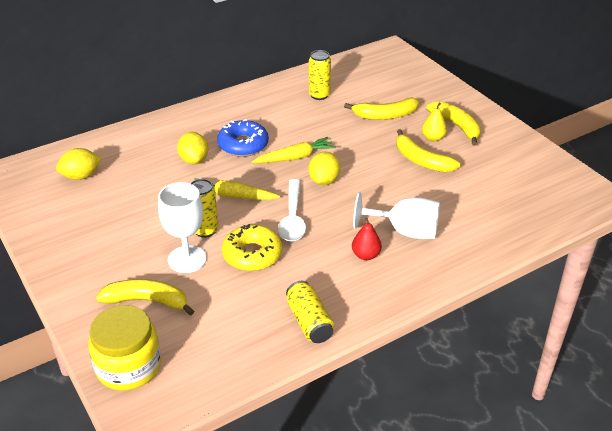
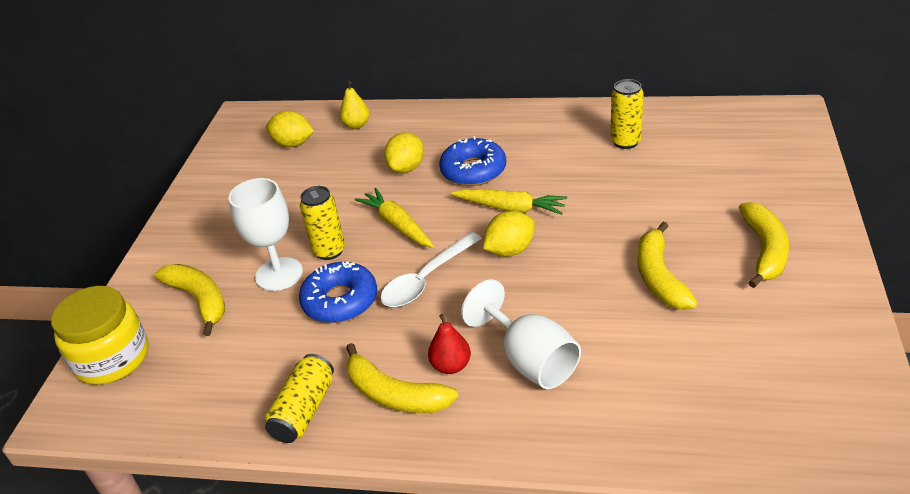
camera: 45 degrees right, 0 degrees up
yellow donut [222,224,282,271] -> blue donut [299,261,377,323]
yellow banana [344,97,419,120] -> yellow banana moved to [346,343,458,413]
yellow pear [422,103,447,142] -> yellow pear moved to [339,81,370,129]

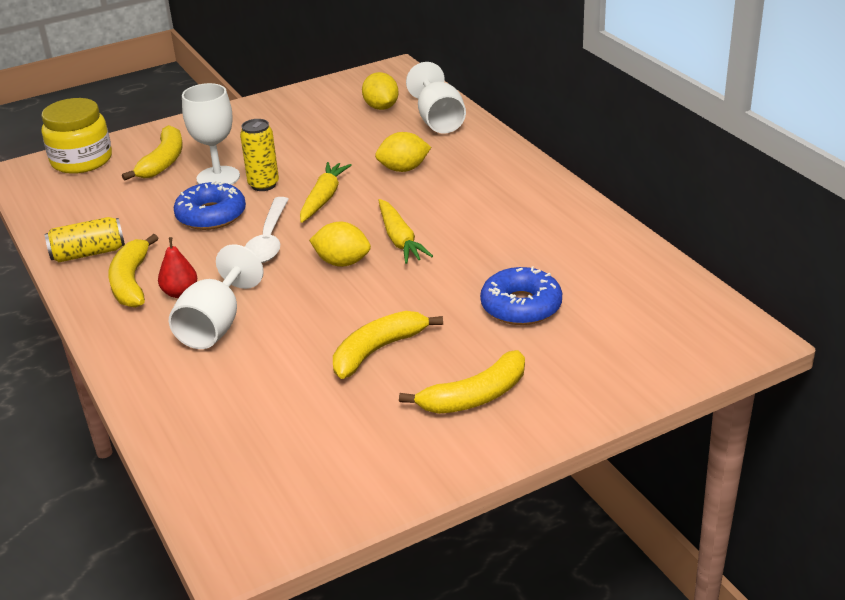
camera: 50 degrees right, 5 degrees down
yellow pear [339,81,370,129] -> white goblet [406,62,466,134]
white spoon [380,232,482,307] -> white spoon turned 90 degrees counterclockwise [245,197,289,263]
blue donut [439,136,506,186] -> blue donut moved to [480,266,562,325]
yellow can [611,79,644,149] -> none

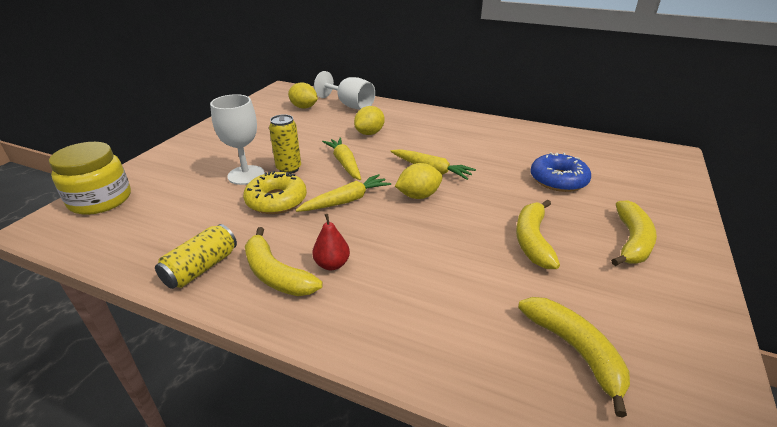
camera: 40 degrees left, 0 degrees up
yellow banana [122,125,183,180] -> yellow banana moved to [518,297,630,418]
white goblet [169,244,264,349] -> none
blue donut [174,181,246,230] -> yellow donut [243,171,307,214]
white spoon [245,197,289,263] -> yellow carrot [296,174,391,212]

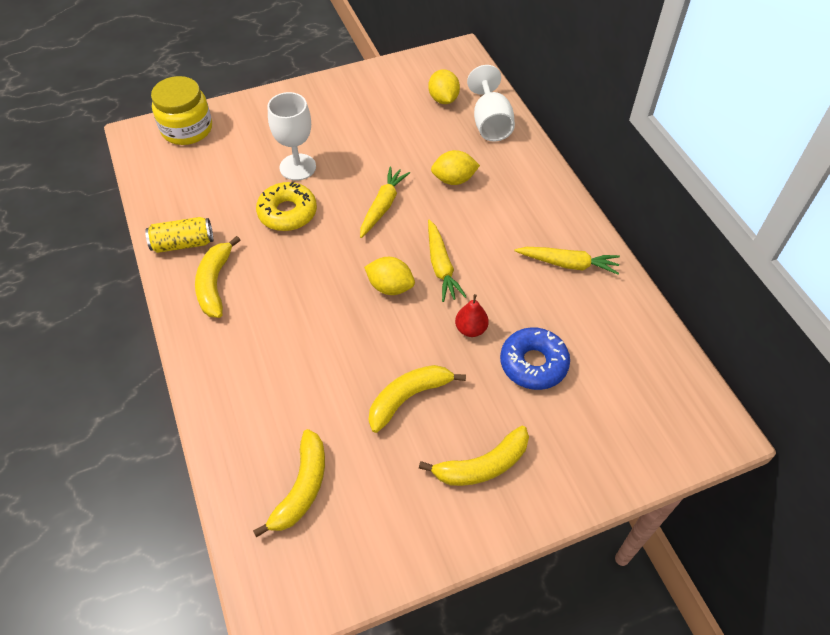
camera: 45 degrees right, 20 degrees up
yellow can [269,114,301,174] -> none
yellow carrot [296,174,391,212] -> yellow carrot moved to [514,247,620,275]
red pear [312,214,350,270] -> red pear moved to [455,294,489,337]

